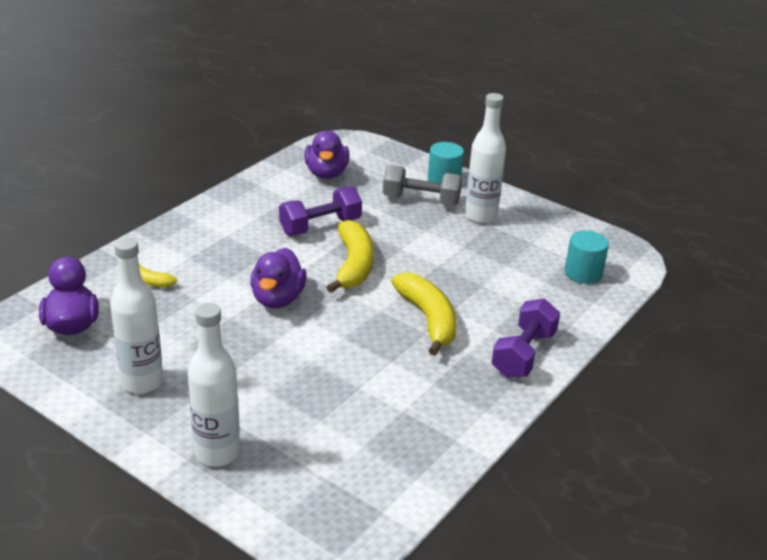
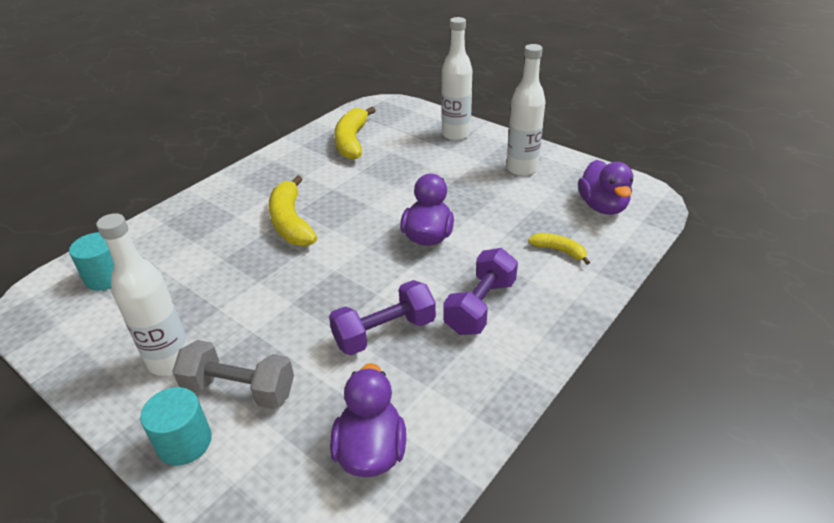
camera: 175 degrees left, 5 degrees up
yellow banana [326,220,374,293] -> yellow banana moved to [334,107,376,160]
purple dumbbell [491,298,560,378] -> purple dumbbell moved to [443,248,518,335]

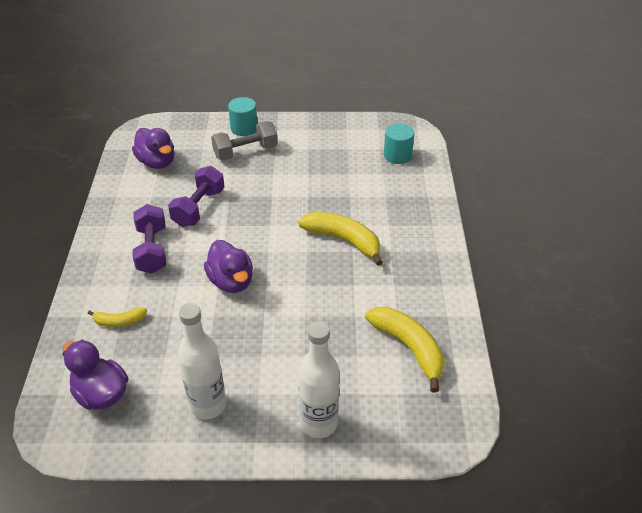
camera: 140 degrees right, 5 degrees up
white bottle [96,213,189,376] -> none

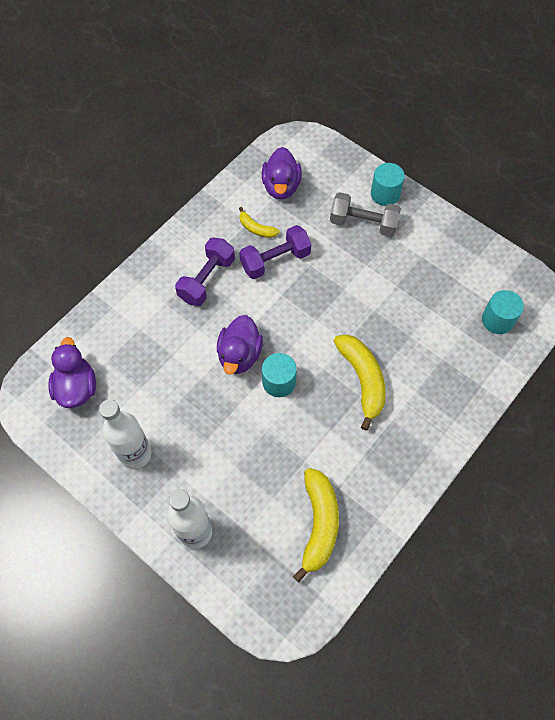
camera: 40 degrees right, 20 degrees up
yellow banana [88,307,147,327] -> yellow banana moved to [239,207,280,238]
none -> turquoise cylinder [262,353,297,397]

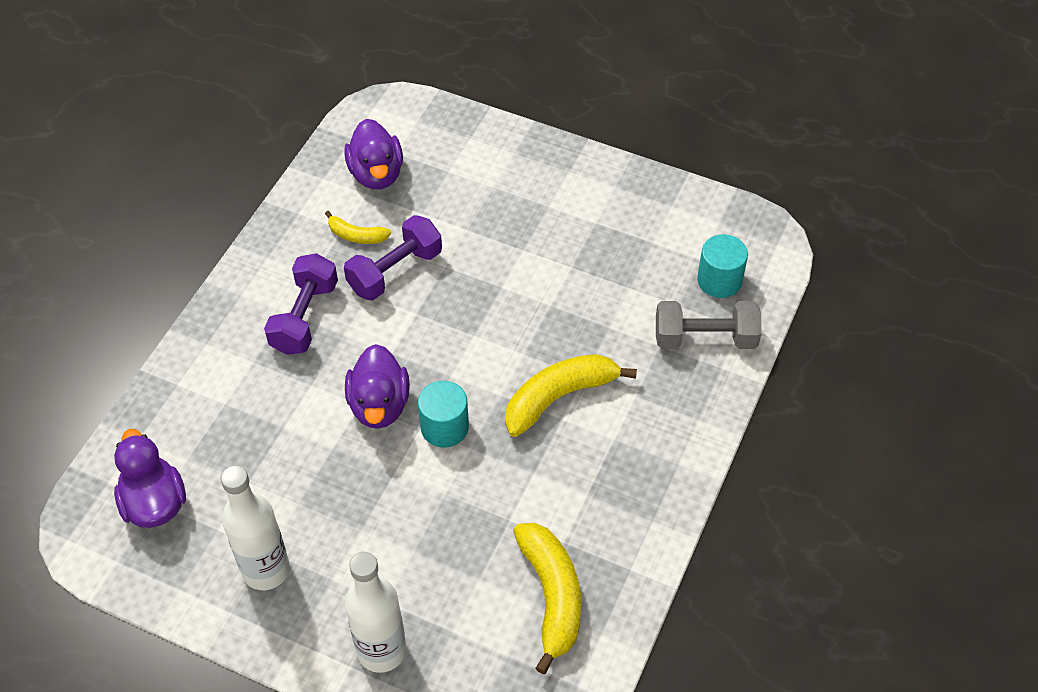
camera: 15 degrees left, 10 degrees down
grey dumbbell [330,192,401,237] -> grey dumbbell moved to [656,301,761,349]
yellow banana [334,334,386,431] -> yellow banana turned 90 degrees counterclockwise [505,354,637,437]
turquoise cylinder [371,163,405,206] -> none

